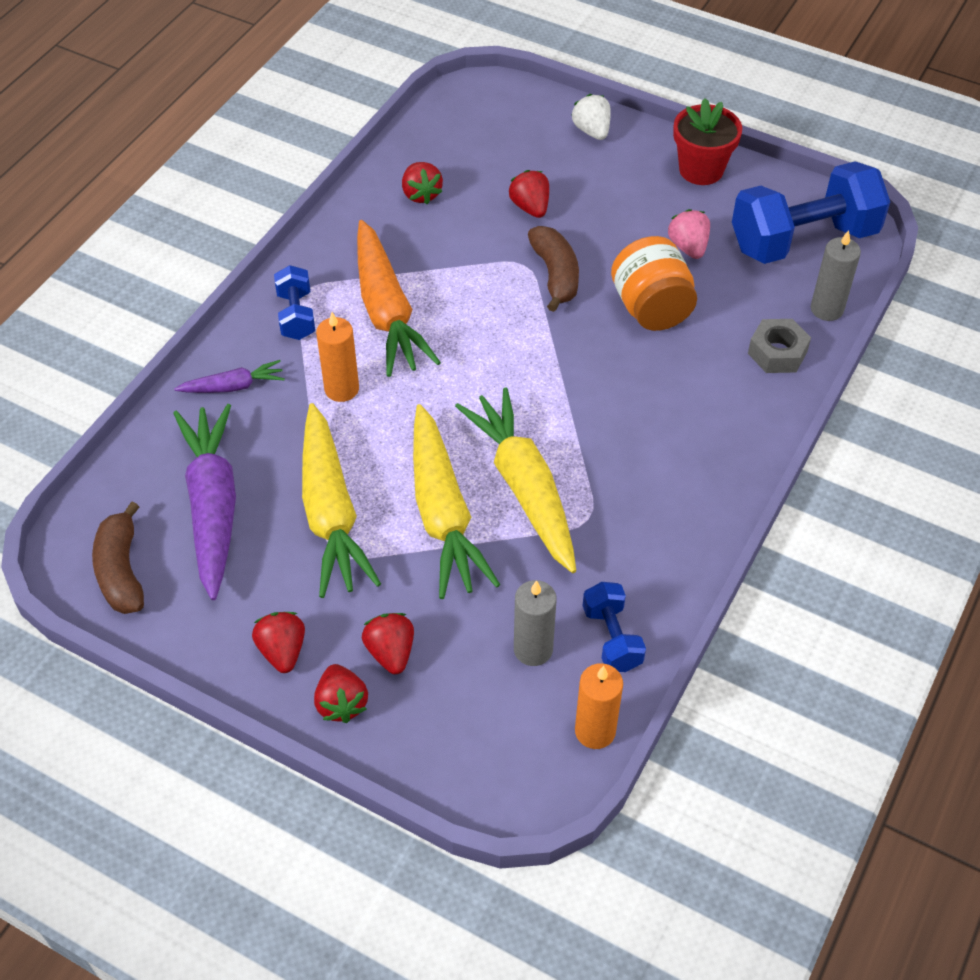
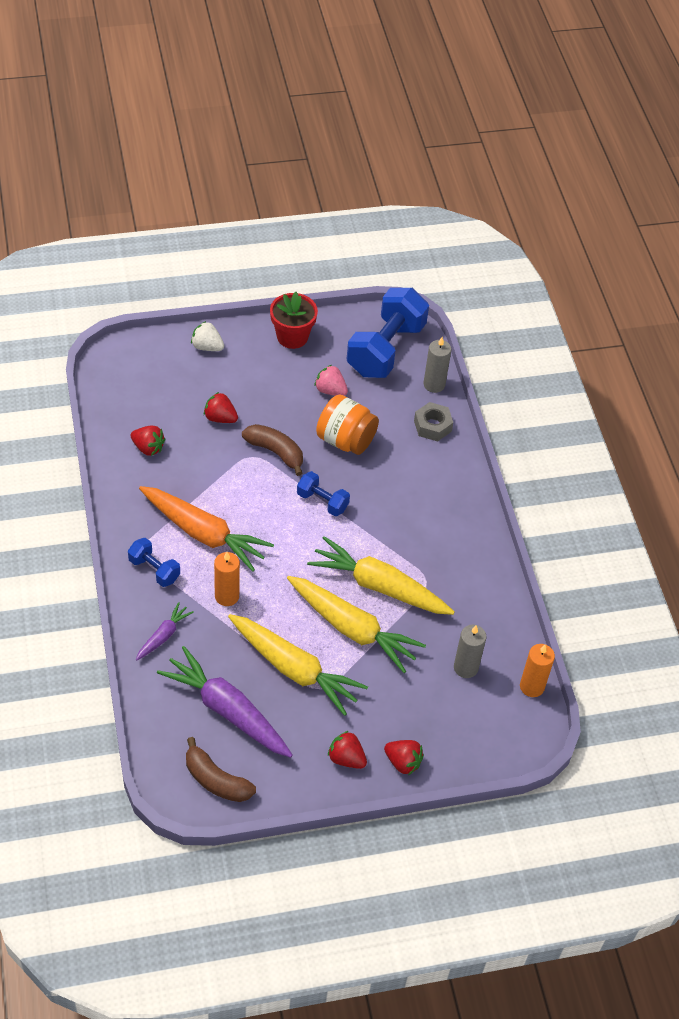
camera: 45 degrees left, 0 degrees up
red strawberry [362,613,414,674] -> none
blue dumbbell [582,582,646,672] -> blue dumbbell moved to [297,471,350,516]

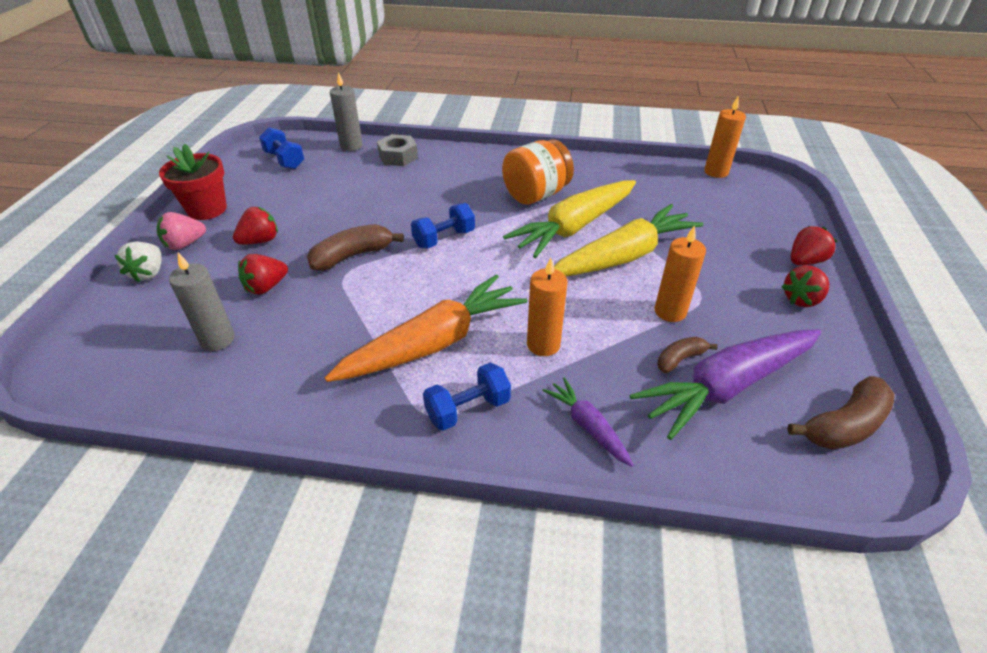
camera: 65 degrees left, 10 degrees down
red strawberry [131,426,165,456] -> red strawberry moved to [233,207,278,245]
white strawberry [191,321,224,351] -> white strawberry turned 45 degrees counterclockwise [115,242,162,282]
yellow carrot [228,614,368,716] -> orange candle [654,225,706,322]
pink strawberry [314,365,348,396] -> pink strawberry moved to [157,212,206,250]
orange jar [316,395,379,455] -> orange jar moved to [502,139,574,205]
blue dumbbell [347,288,429,378] -> blue dumbbell [259,127,304,169], size x0.49
grey candle [454,625,486,678] -> grey candle moved to [169,253,235,351]
none -> brown banana [657,337,718,373]

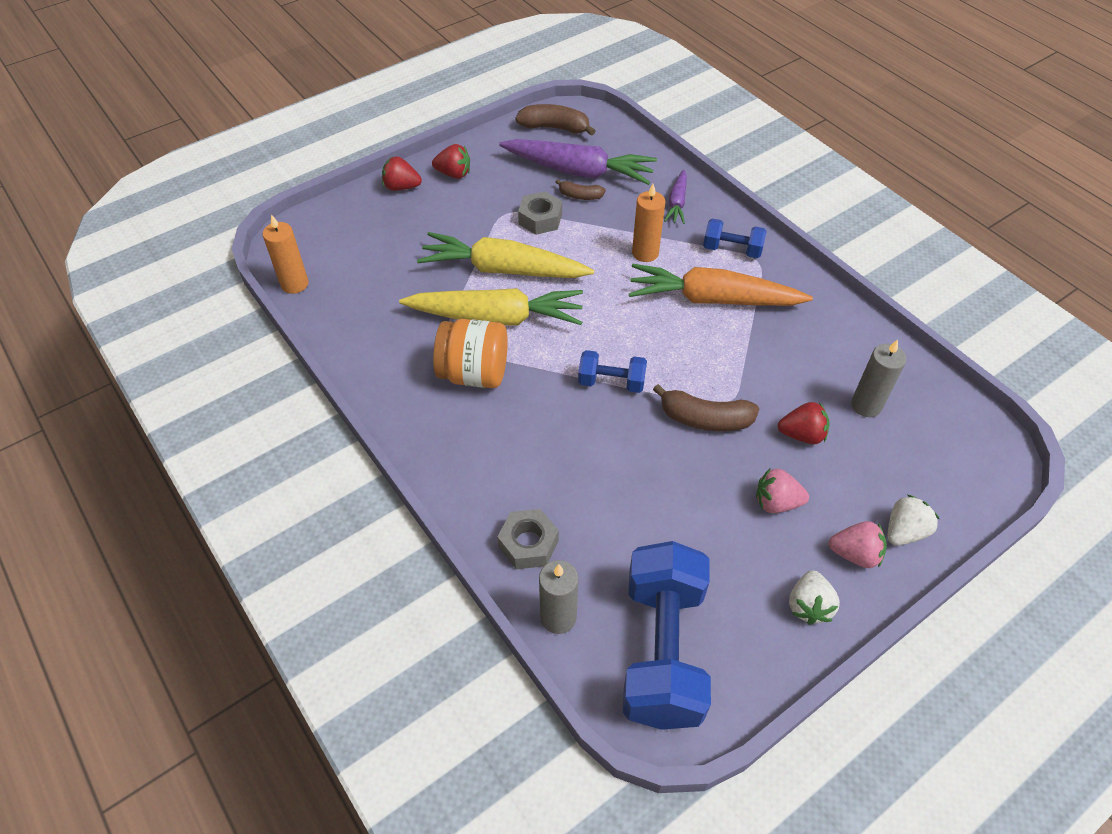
camera: 135 degrees left, 10 degrees up
red flower pot [159,144,227,220] -> white strawberry [789,570,840,625]
red strawberry [233,207,278,245] -> pink strawberry [756,469,809,513]
blue dumbbell [259,127,304,169] -> blue dumbbell [623,541,711,730], size x2.03
orange candle [654,225,706,322] -> grey nut [518,191,562,235]

